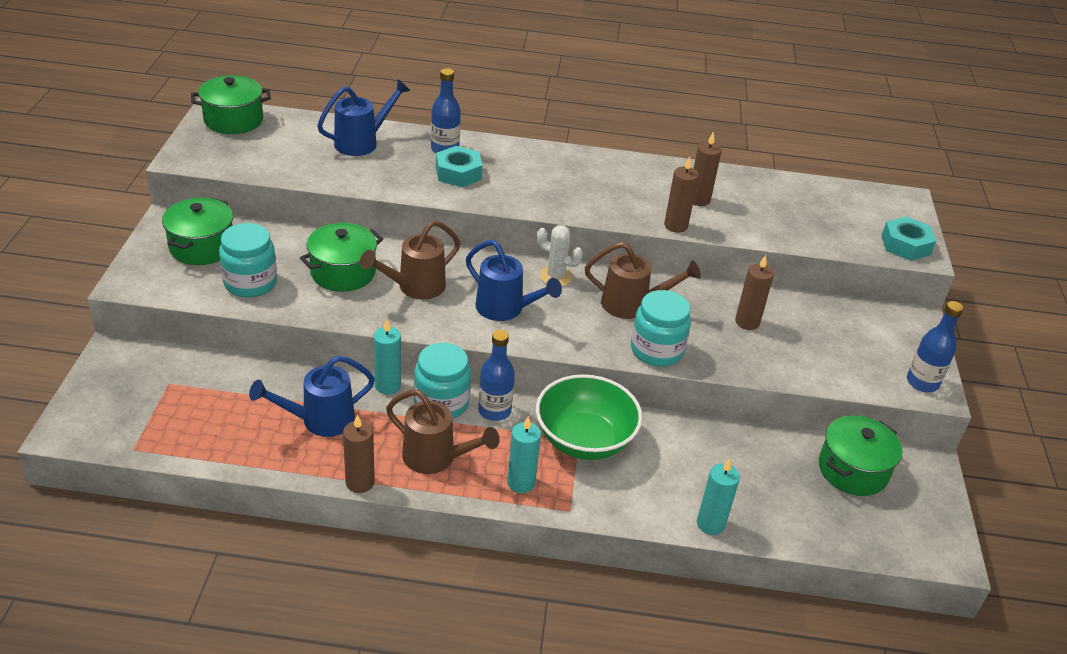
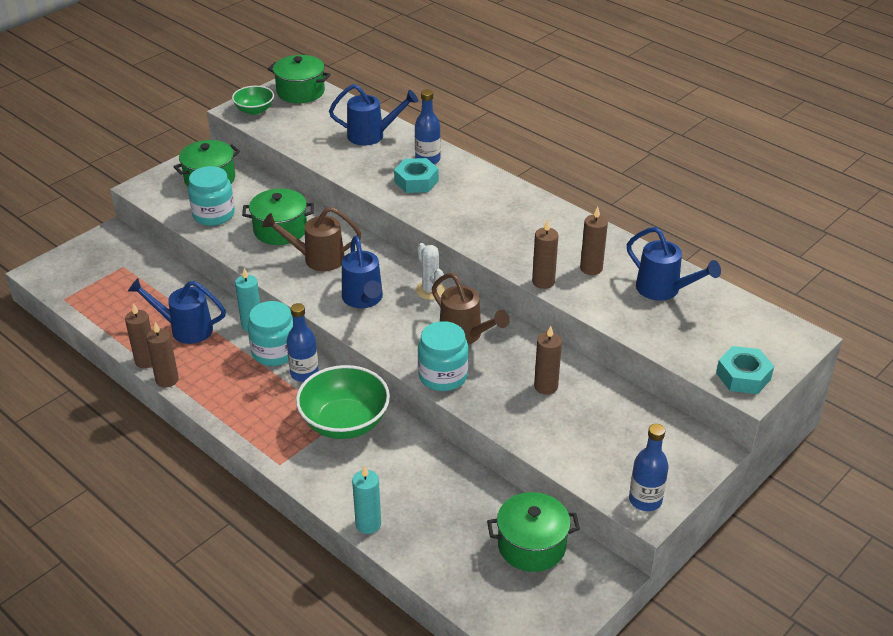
camera: 40 degrees right, 0 degrees up
brown watering can [386,390,500,474] -> none
turquoise candle [507,416,541,493] -> none
none -> brown candle [125,303,152,368]
none -> green bowl [232,86,274,115]
none -> blue watering can [627,227,721,301]

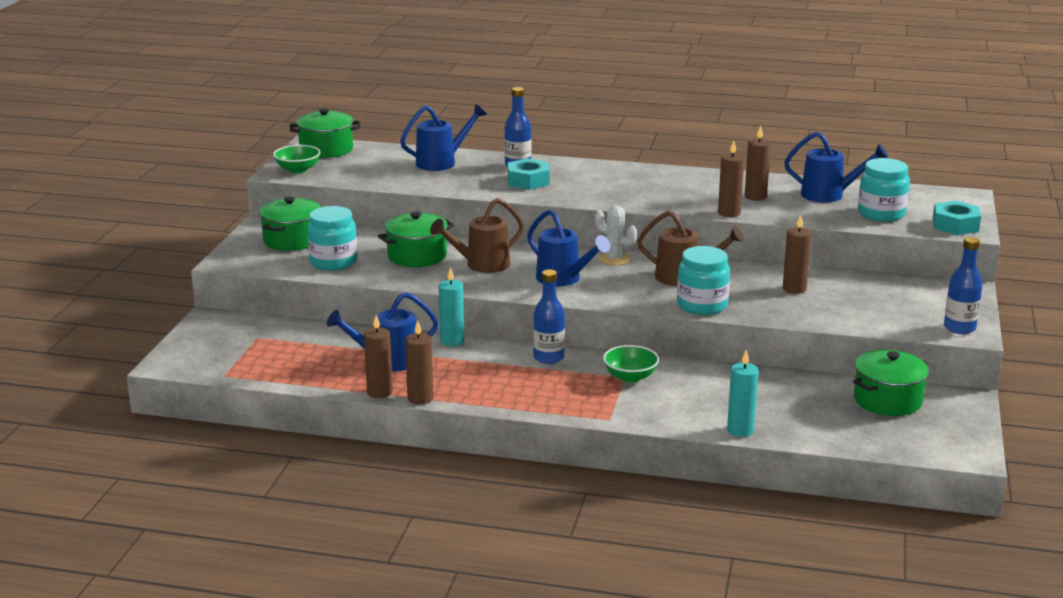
camera: 30 degrees left, 15 degrees down
turquoise jar [248,301,293,366] -> turquoise jar moved to [858,158,910,222]
green bowl [296,365,390,439] -> green bowl [603,345,659,383], size x0.57

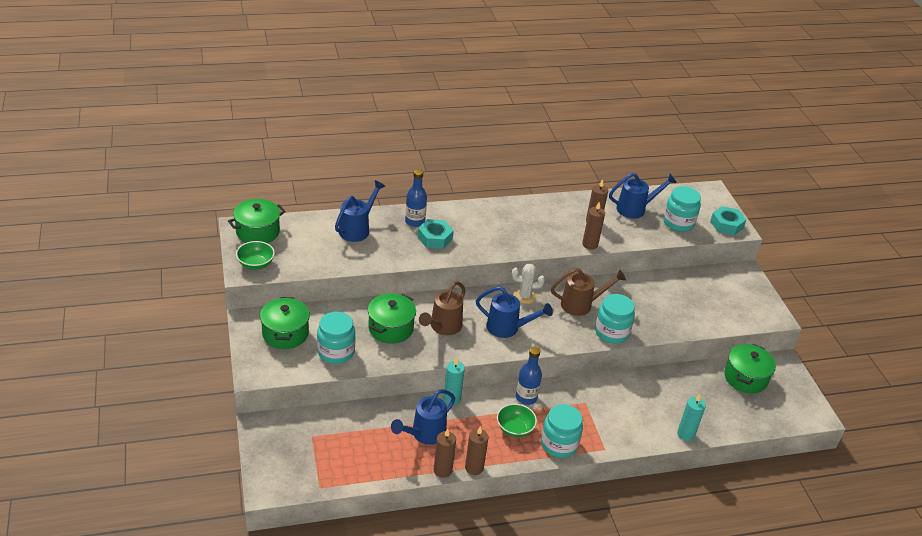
camera: 30 degrees left, 15 degrees up
green bowl [603,345,659,383] -> green bowl moved to [497,404,537,437]
brown candle [783,215,811,294] -> none
blue bottle [944,237,983,334] -> none
none -> turquoise jar [541,404,583,458]

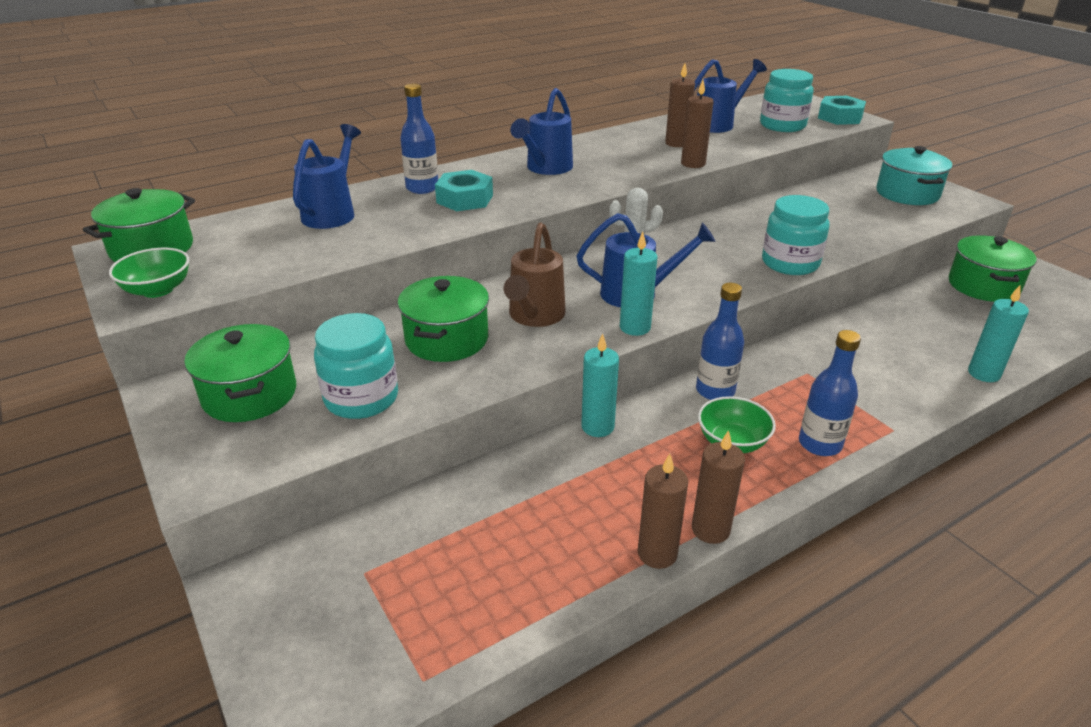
camera: 15 degrees left, 5 degrees down
blue watering can [391,389,455,445] -> blue watering can moved to [510,88,573,175]
turquoise jar [541,404,583,458] -> blue bottle [799,330,861,456]
brown watering can [551,268,626,316] -> none
none -> turquoise candle [620,232,657,336]
none -> turquoise pot [876,146,952,205]

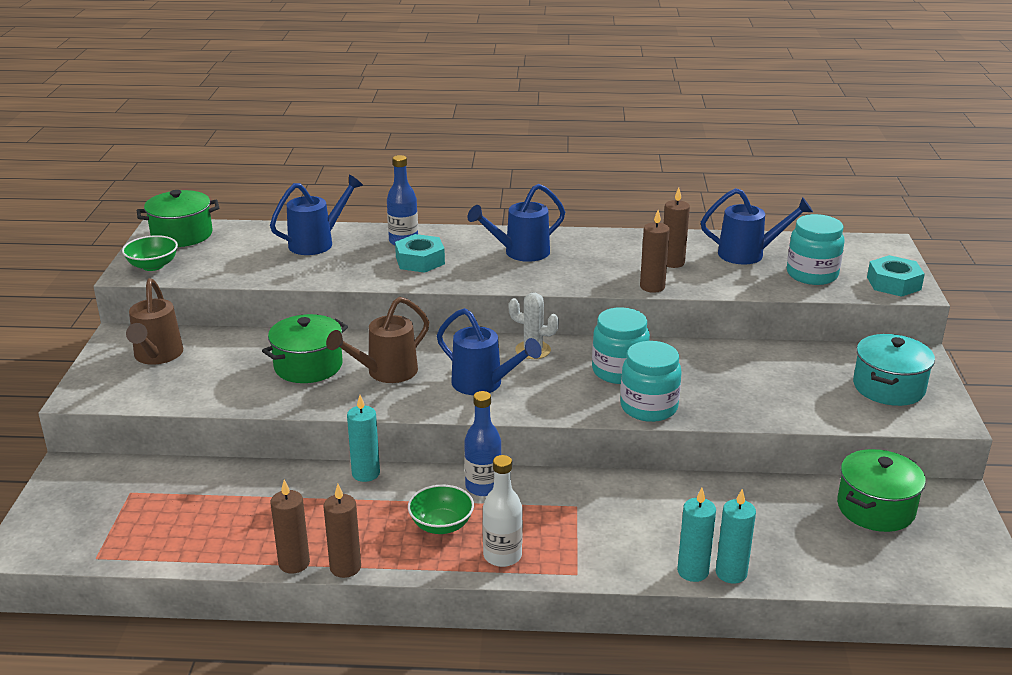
camera: 35 degrees right, 5 degrees down
green pot [184,324,296,422] -> brown watering can [126,278,183,365]
turquoise jar [314,313,398,419] -> turquoise jar moved to [592,307,650,384]
turquoise candle [620,232,657,336] -> turquoise candle moved to [677,488,716,582]
blue bottle [799,330,861,456] -> white bottle [482,455,523,567]

